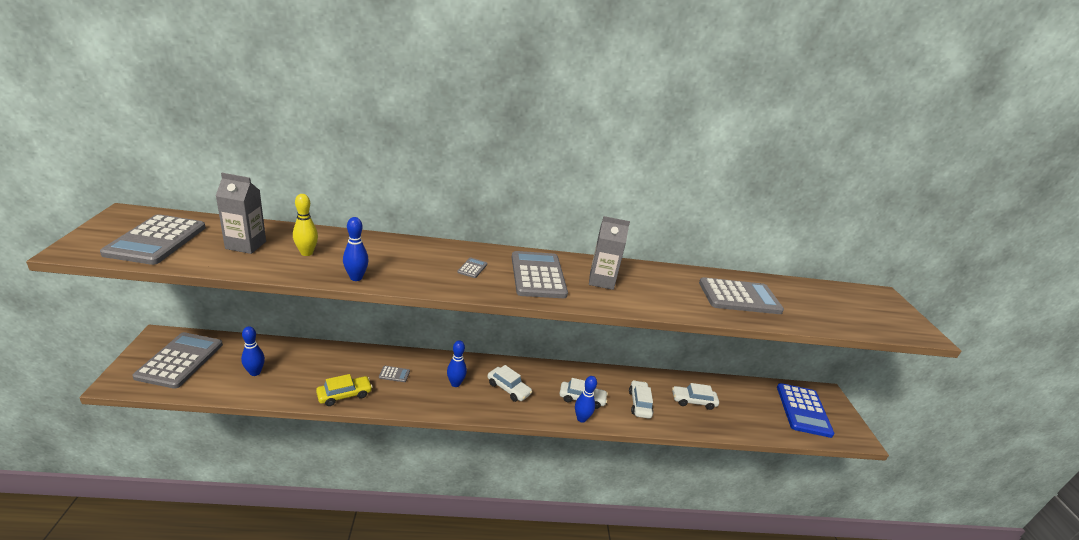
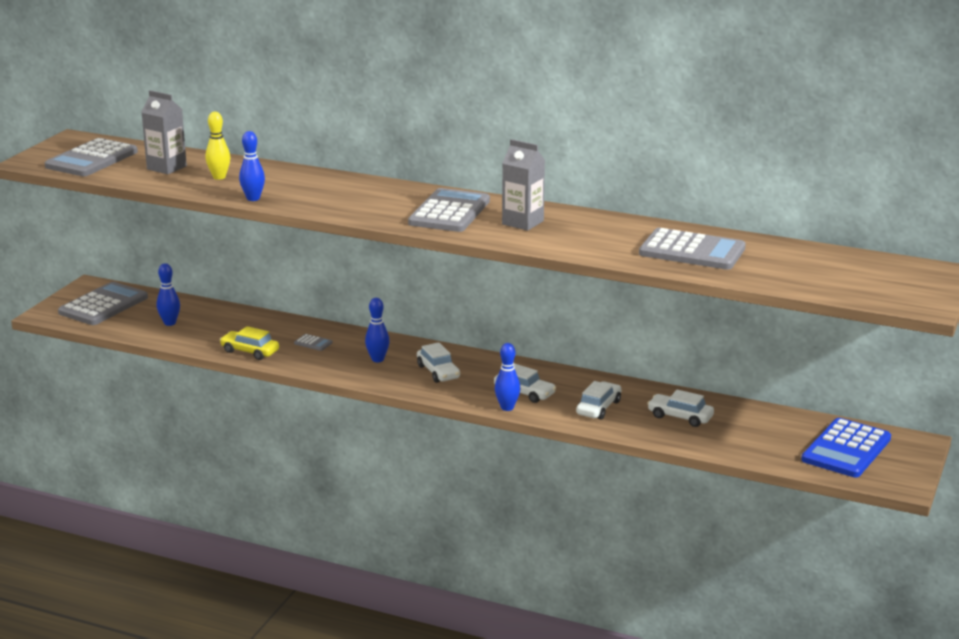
camera: 30 degrees right, 5 degrees down
yellow car [316,374,373,406] -> yellow car turned 150 degrees counterclockwise [220,326,279,360]
grey calculator [457,258,487,278] -> none

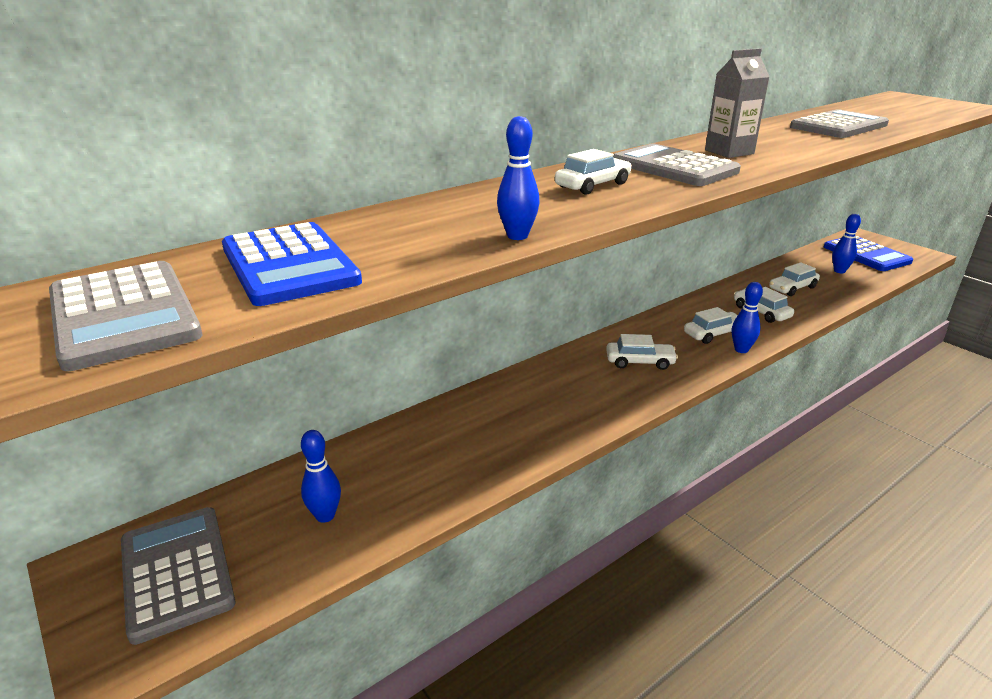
camera: 60 degrees left, 5 degrees up
grey carton [141,90,187,174] -> blue calculator [222,222,362,306]
yellow bowling pin [205,112,230,180] -> none
yellow car [220,326,279,360] -> none
grey calculator [294,334,333,351] -> none
blue bowling pin [365,298,390,362] -> blue bowling pin moved to [832,214,861,273]
none -> white car [555,149,632,195]

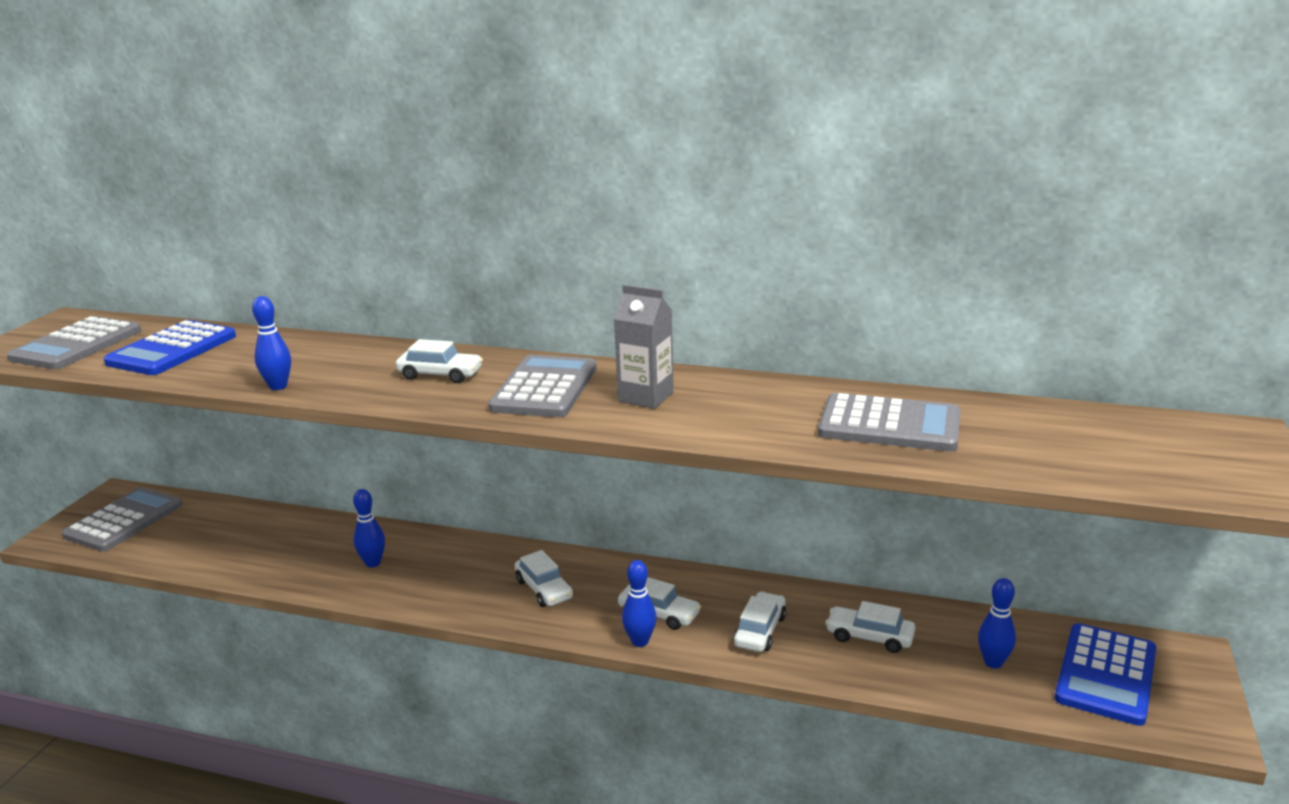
camera: 55 degrees right, 5 degrees down
blue bowling pin [301,430,341,523] -> blue bowling pin moved to [353,489,385,568]

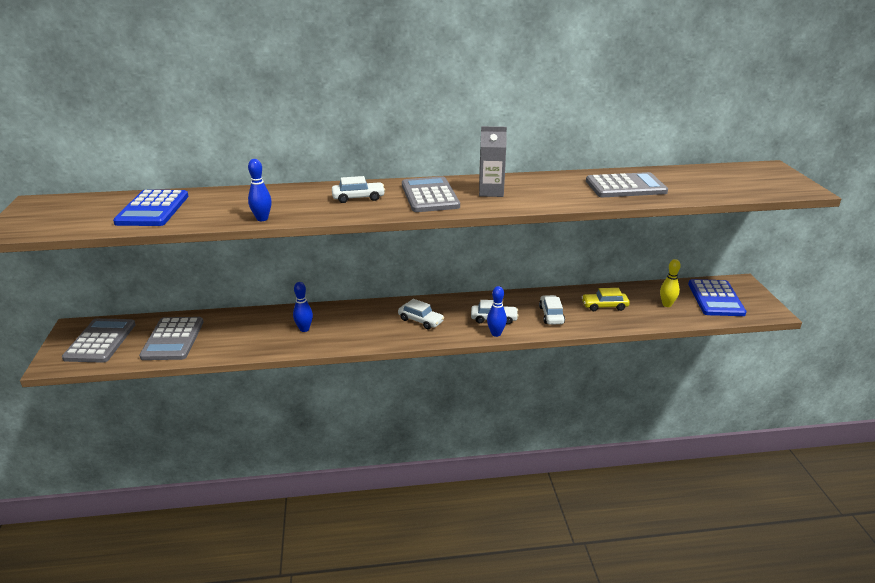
camera: 25 degrees left, 5 degrees up
grey calculator [7,316,141,370] -> grey calculator moved to [139,317,204,360]
white car [825,601,915,653] -> yellow car [582,288,630,311]
blue bowling pin [978,578,1016,669] -> yellow bowling pin [660,259,681,307]

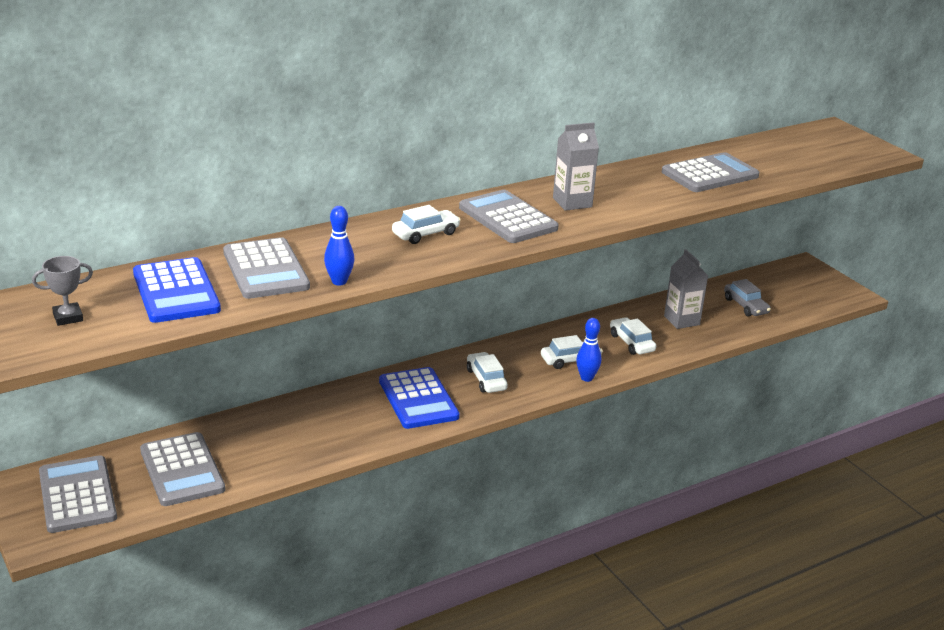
camera: 25 degrees left, 0 degrees up
blue bowling pin [293,282,313,332] -> none
white car [398,299,444,330] -> white car turned 120 degrees counterclockwise [467,352,508,393]
yellow car [582,288,630,311] -> grey carton [664,249,708,329]
yellow bowling pin [660,259,681,307] -> grey car [724,279,771,316]
blue calculator [688,279,747,316] -> blue calculator moved to [379,367,459,429]
none -> grey trophy [32,256,93,326]
none -> grey calculator [223,237,310,299]

